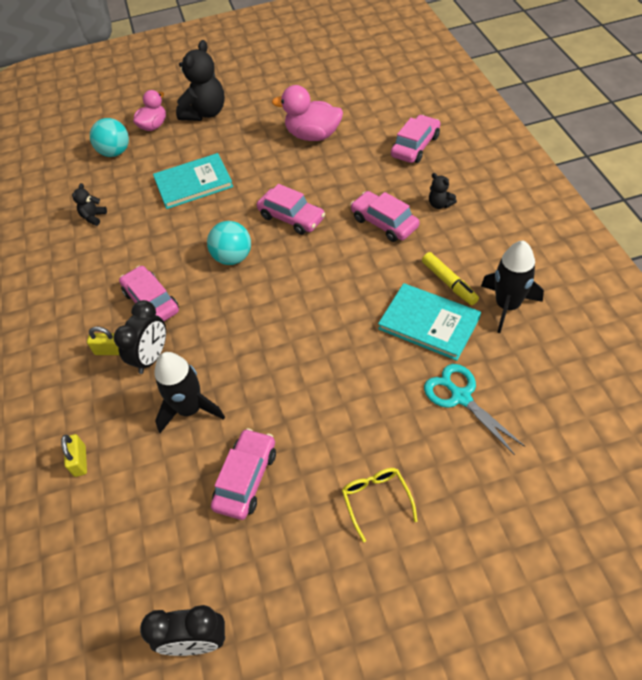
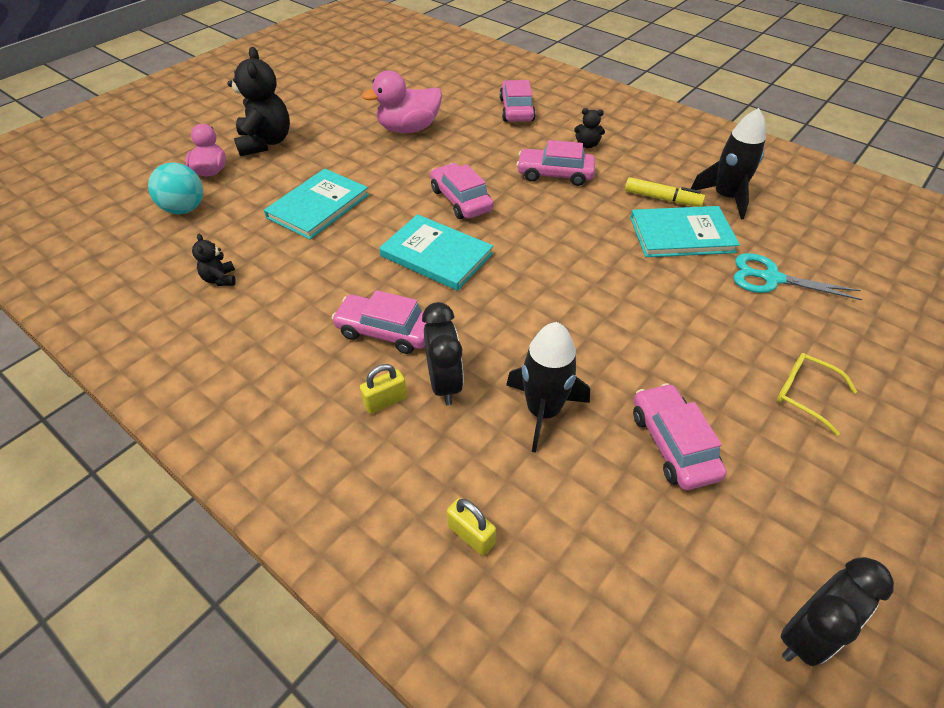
camera: 40 degrees left, 5 degrees down
turquoise ball [207,221,251,265] -> turquoise book [379,214,493,291]
pink car [257,184,325,235] -> pink car turned 120 degrees counterclockwise [430,163,494,219]

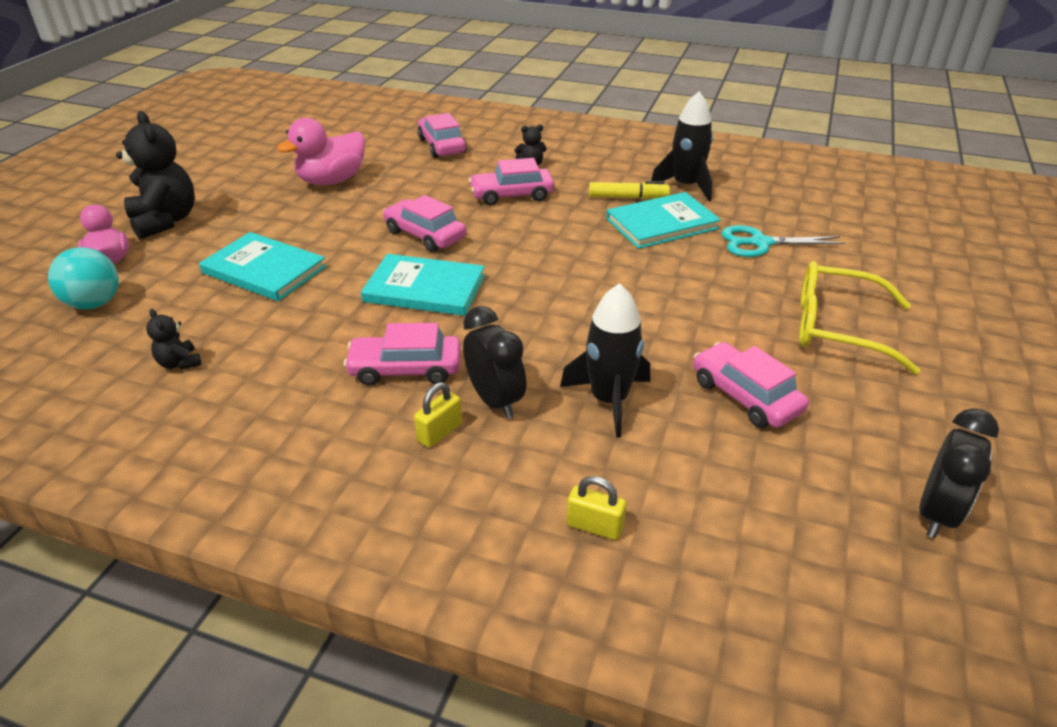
camera: 20 degrees left, 10 degrees down
turquoise book [264,169,369,240] -> turquoise book turned 75 degrees counterclockwise [199,232,327,301]
yellow glasses [777,353,857,436] -> yellow glasses [799,261,920,374], size x1.78

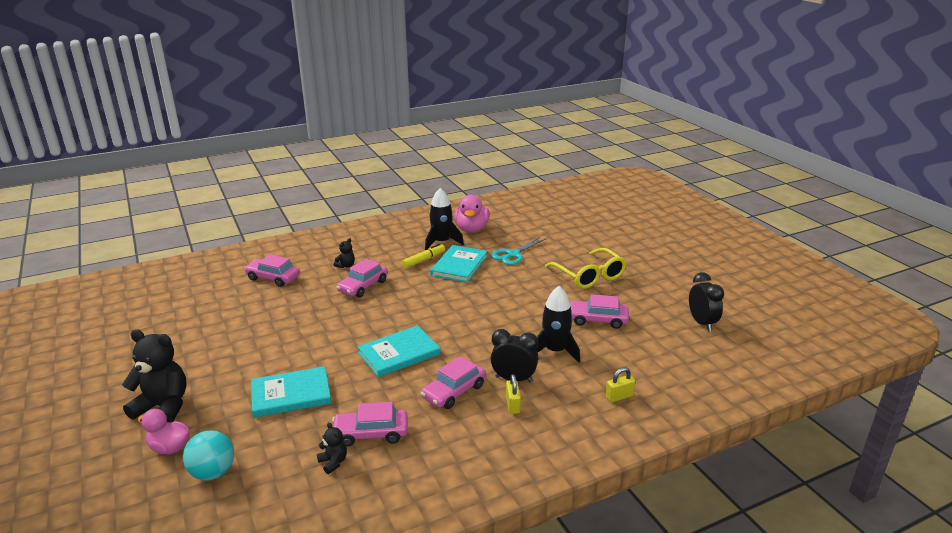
camera: 45 degrees left, 10 degrees down
black teddy bear [146,309,201,370] -> black teddy bear turned 135 degrees counterclockwise [317,422,347,474]
pink duck [277,118,365,185] -> pink duck moved to [454,195,489,233]
pink car [383,195,466,252] -> pink car moved to [332,402,408,446]
yellow glasses [799,261,920,374] -> yellow glasses turned 90 degrees counterclockwise [545,248,627,289]

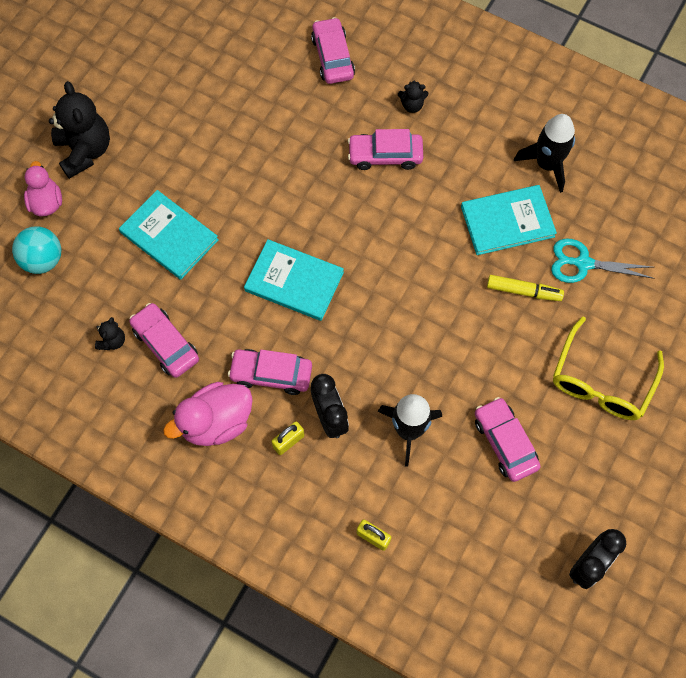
camera: 55 degrees right, 40 degrees up
yellow marker [402,243,445,269] -> yellow marker moved to [487,275,564,301]
pink duck [454,195,489,233] -> pink duck moved to [163,382,253,446]

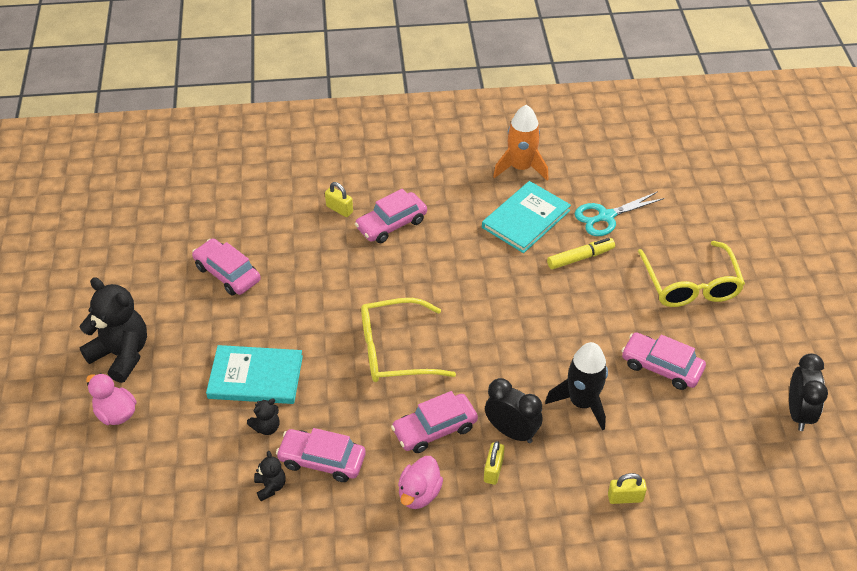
camera: 35 degrees left, 20 degrees down
turquoise ball [12,226,61,274] -> none
pink duck [163,382,253,446] -> pink duck [398,456,443,509], size x0.67
turquoise book [244,239,344,321] -> yellow glasses [361,298,456,382]
pink car [311,17,355,84] -> pink car moved to [192,238,261,295]
black teddy bear [398,81,428,113] -> black teddy bear moved to [247,399,279,435]
black rocket [514,114,575,193] -> orange rocket [493,105,548,181]
none -> yellow padlock [325,182,353,217]

